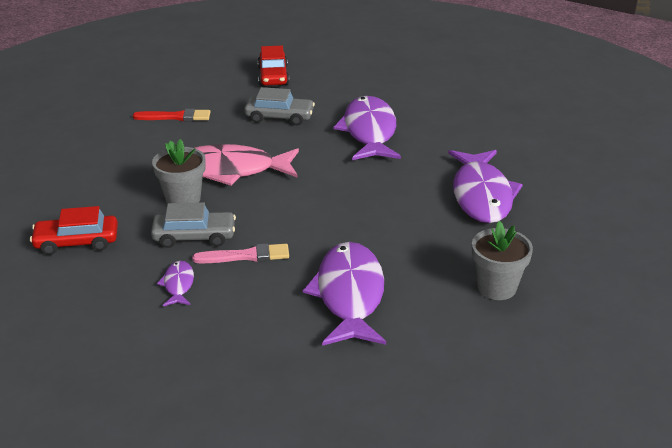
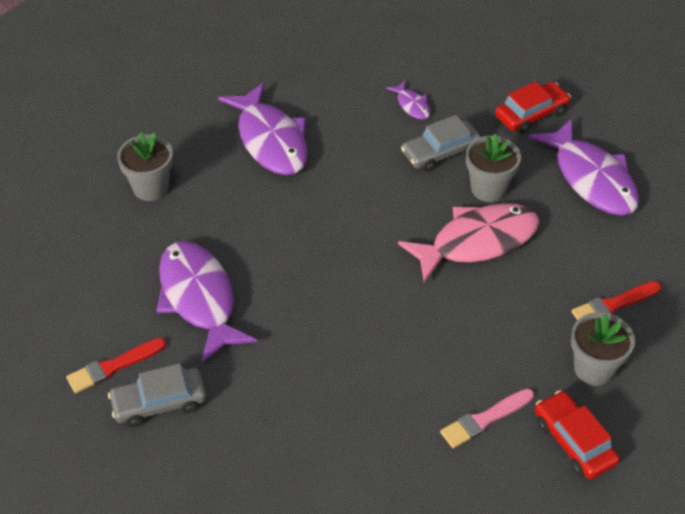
camera: 155 degrees right, 15 degrees up
pink brush [192,243,289,263] -> pink brush moved to [440,388,534,448]
grey car [244,87,315,125] -> grey car moved to [108,363,206,427]
purple fish [333,96,401,160] -> purple fish moved to [529,118,639,216]
none -> red brush [66,338,166,393]
none -> grey flower pot [571,312,635,386]

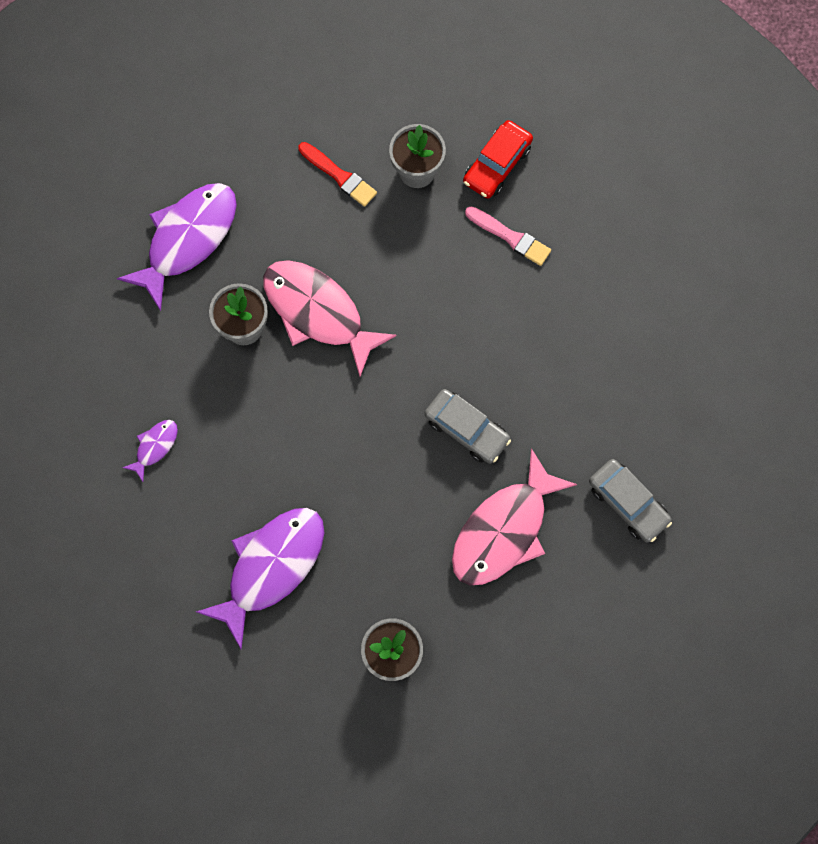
camera: 115 degrees left, 25 degrees up
red brush [66,338,166,393] -> none
purple fish [156,241,257,364] -> pink fish [452,448,577,585]
grey car [401,115,481,172] -> grey car moved to [424,389,511,464]
red car [495,82,571,134] -> none

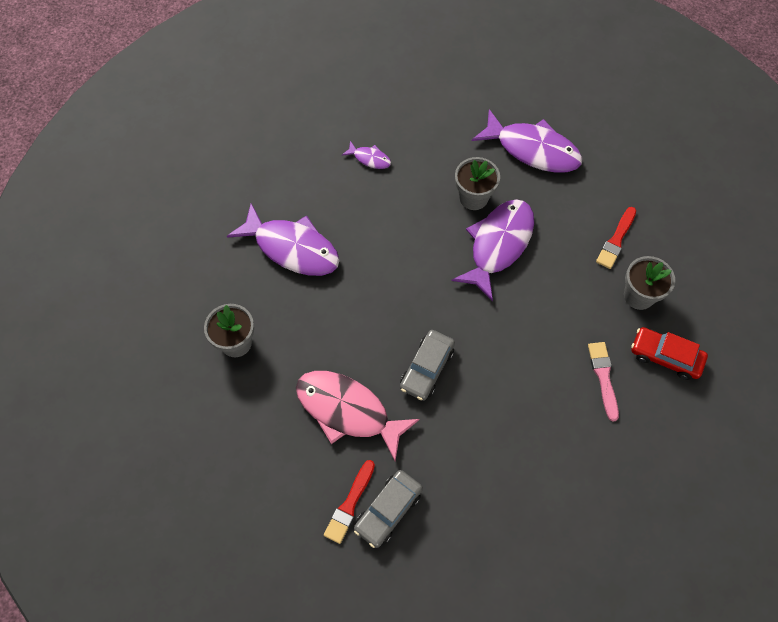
camera: 80 degrees right, 10 degrees down
pink fish [263,260,397,376] -> purple fish [452,199,534,301]
pink brush [465,206,551,266] -> pink brush turned 150 degrees clockwise [588,342,619,422]
none -> red brush [324,460,375,544]

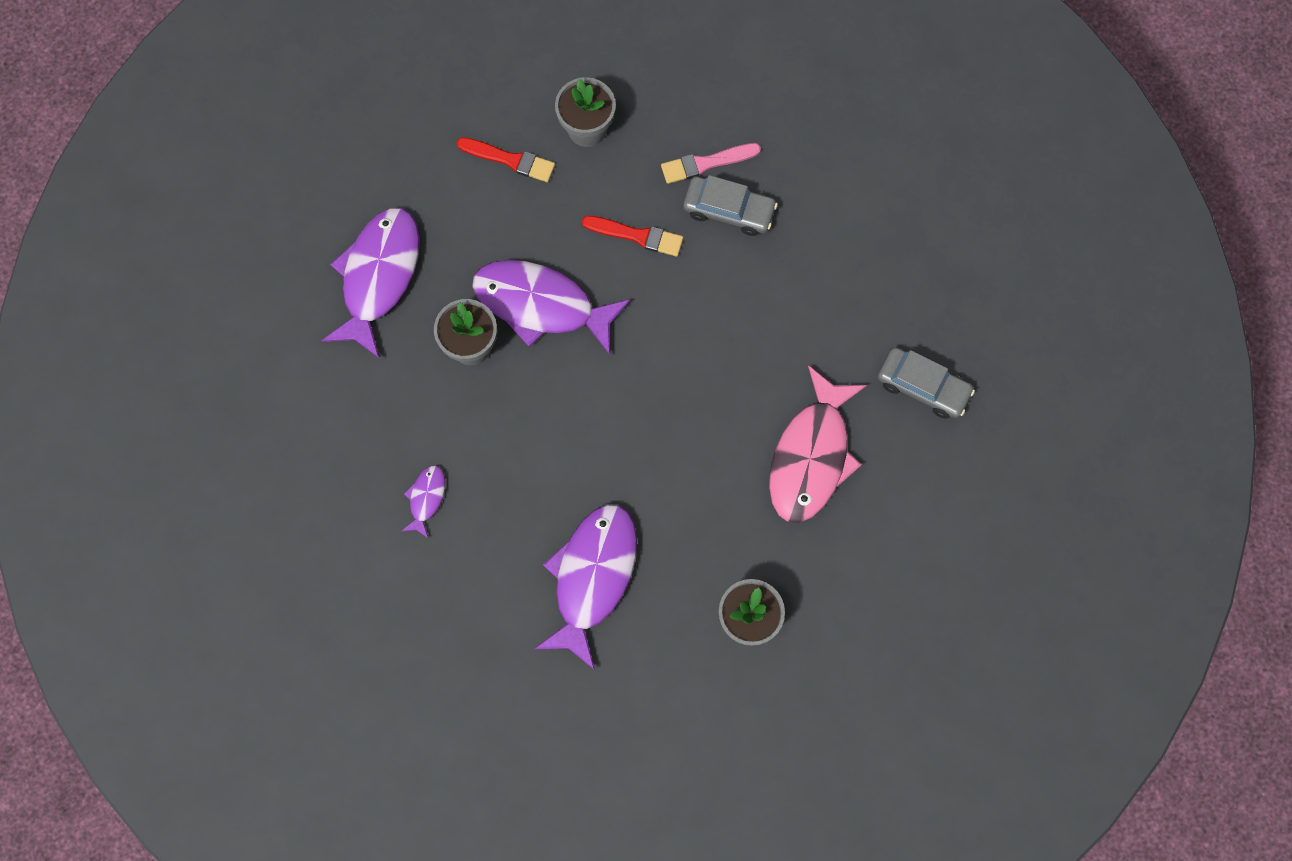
camera: 100 degrees left, 10 degrees up
red brush [324,460,375,544] -> red brush moved to [582,216,683,257]
grey car [400,330,455,401] -> grey car moved to [683,175,778,236]
red car [631,327,708,380] -> none

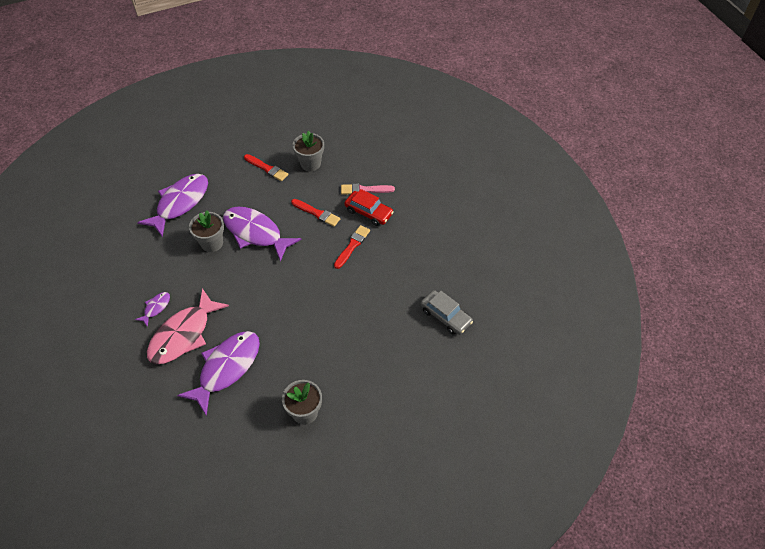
camera: 15 degrees right, 20 degrees down
grey car [683,175,778,236] -> red car [344,189,394,226]
pink fish [769,365,867,523] -> pink fish moved to [147,288,229,365]
none -> red brush [334,225,370,269]

